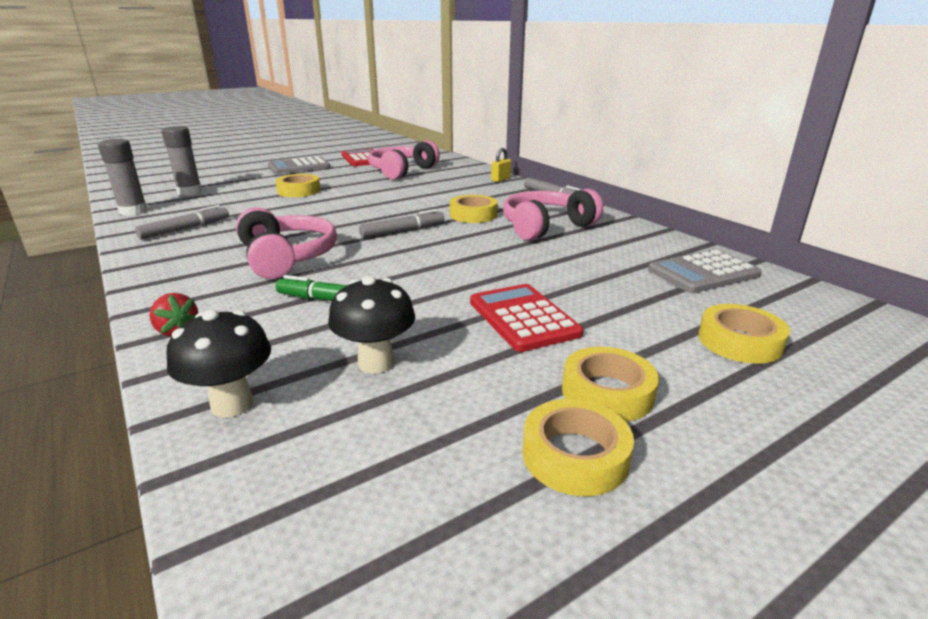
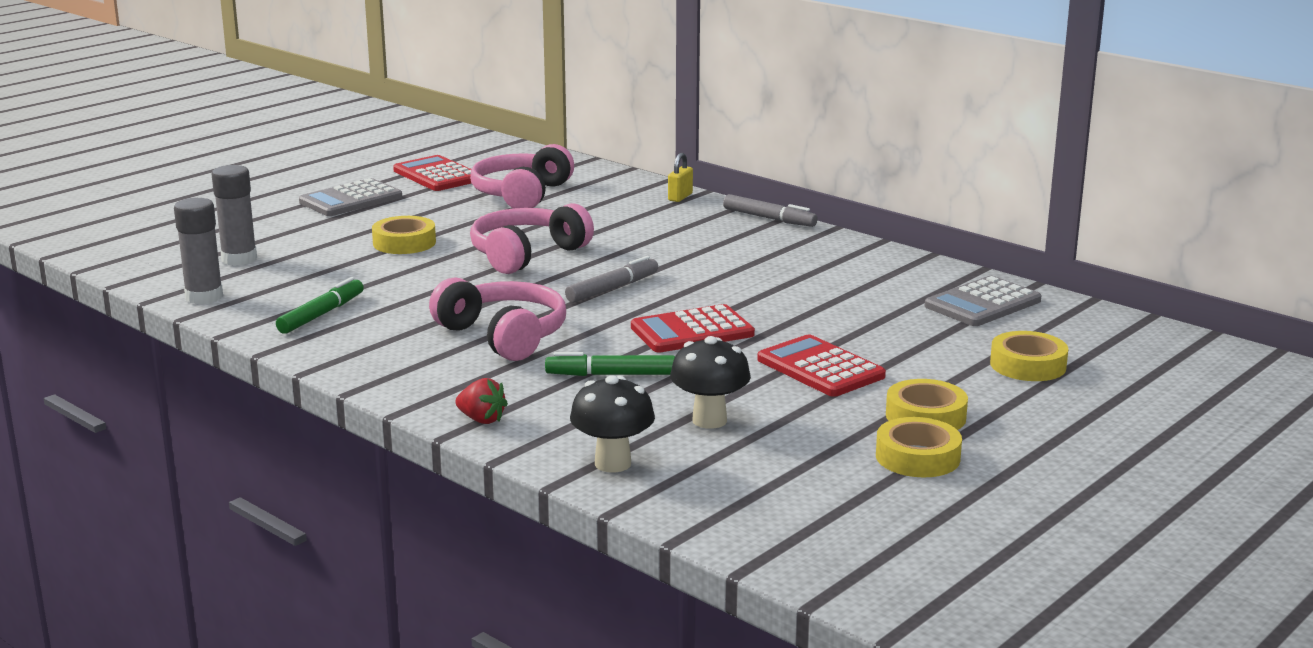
camera: 15 degrees left, 5 degrees down
grey marker [135,205,229,239] -> green marker [276,277,364,334]
yellow tape [450,195,498,223] -> none
pink headphones [503,189,603,241] -> pink headphones moved to [470,203,594,274]
none -> red calculator [631,304,755,353]

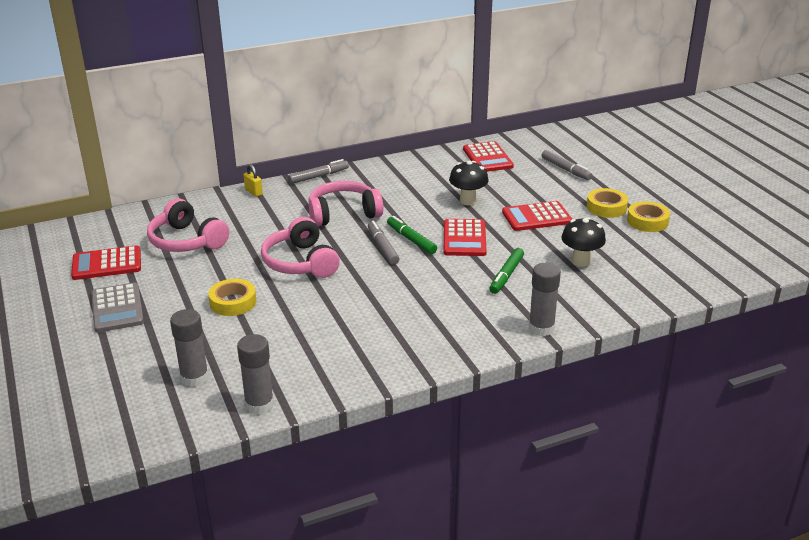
camera: 65 degrees left, 10 degrees up
green marker [276,277,364,334] -> green marker moved to [387,216,437,254]
pink headphones [429,277,566,361] -> pink headphones moved to [308,181,383,227]
red strawberry [455,378,508,424] -> grey glue stick [529,263,561,336]
black mushroom [570,375,655,473] -> black mushroom moved to [449,161,489,205]
grey calculator [925,276,1041,326] -> red calculator [463,141,514,172]
yellow tape [990,331,1068,381] -> grey marker [541,150,592,180]

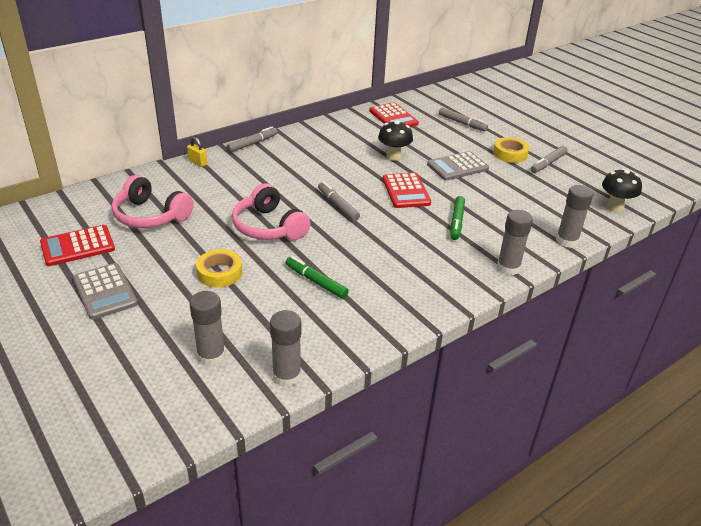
camera: 15 degrees left, 5 degrees up
pink headphones [308,181,383,227] -> none
green marker [387,216,437,254] -> green marker moved to [285,256,349,299]
red calculator [502,201,572,231] -> grey calculator [427,151,489,181]
black mushroom [561,217,606,267] -> black mushroom moved to [602,168,642,212]
yellow tape [627,201,670,232] -> grey marker [531,146,567,173]
none -> grey glue stick [556,185,593,248]

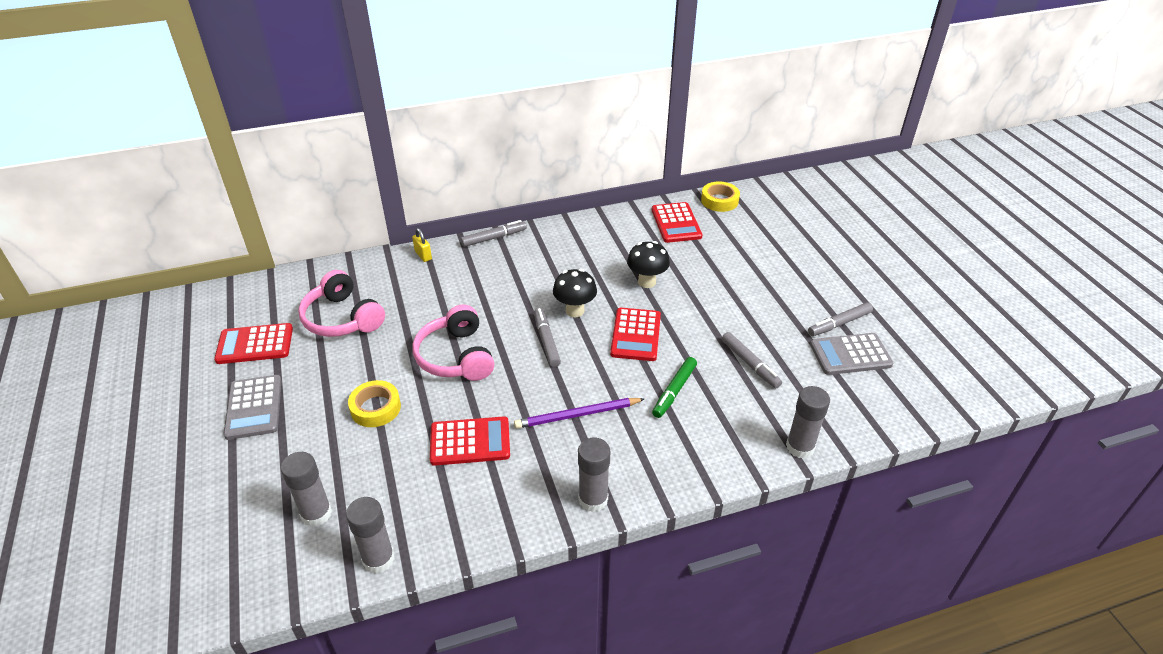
camera: 20 degrees right, 5 degrees up
green marker [285,256,349,299] -> red calculator [430,416,510,466]
grey calculator [427,151,489,181] -> grey calculator moved to [810,333,893,375]
grey marker [439,107,488,131] -> grey marker moved to [722,332,782,388]
yellow tape [493,137,529,163] -> yellow tape moved to [701,181,740,212]
grey glue stick [497,210,533,275] -> grey glue stick moved to [578,438,610,512]
black mushroom [602,168,642,212] -> black mushroom moved to [553,269,597,317]
none -> purple pencil [514,398,644,429]

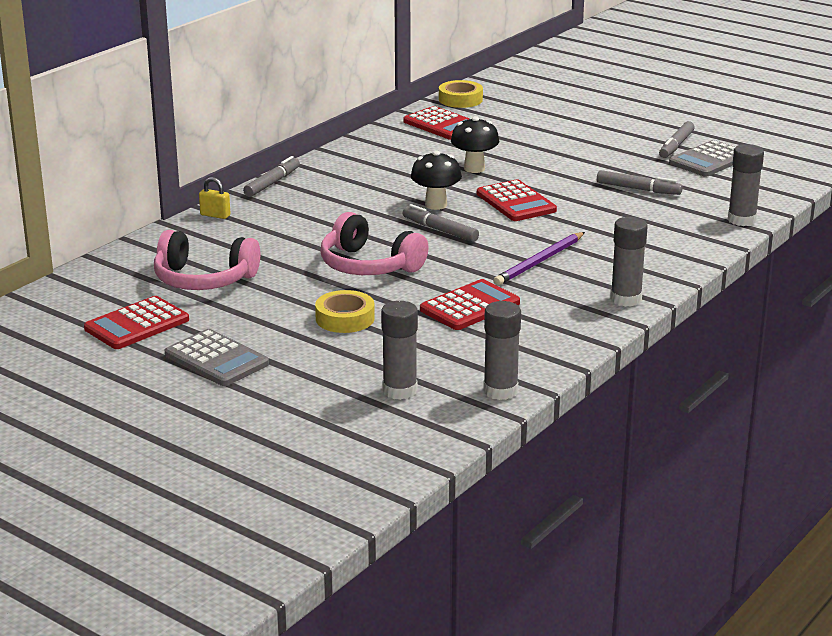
camera: 35 degrees left, 15 degrees down
green marker [652,357,697,418] -> none

